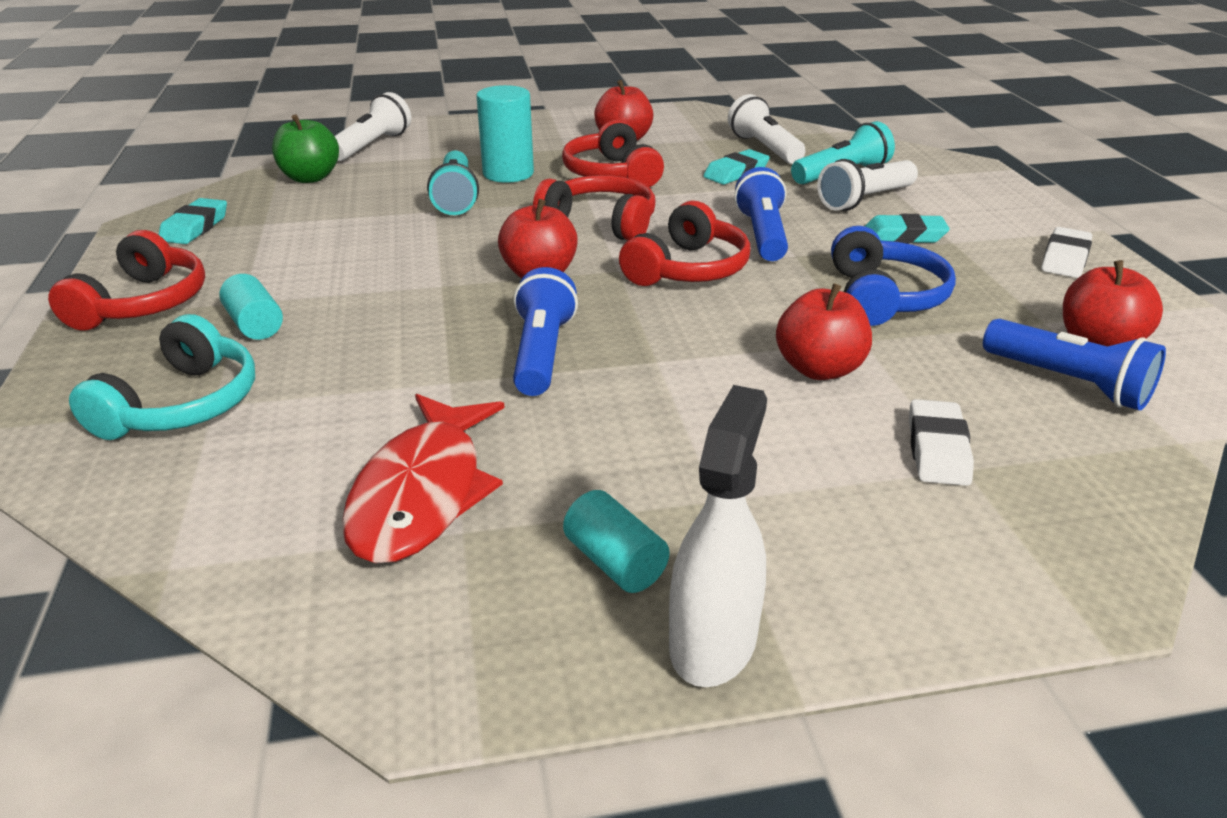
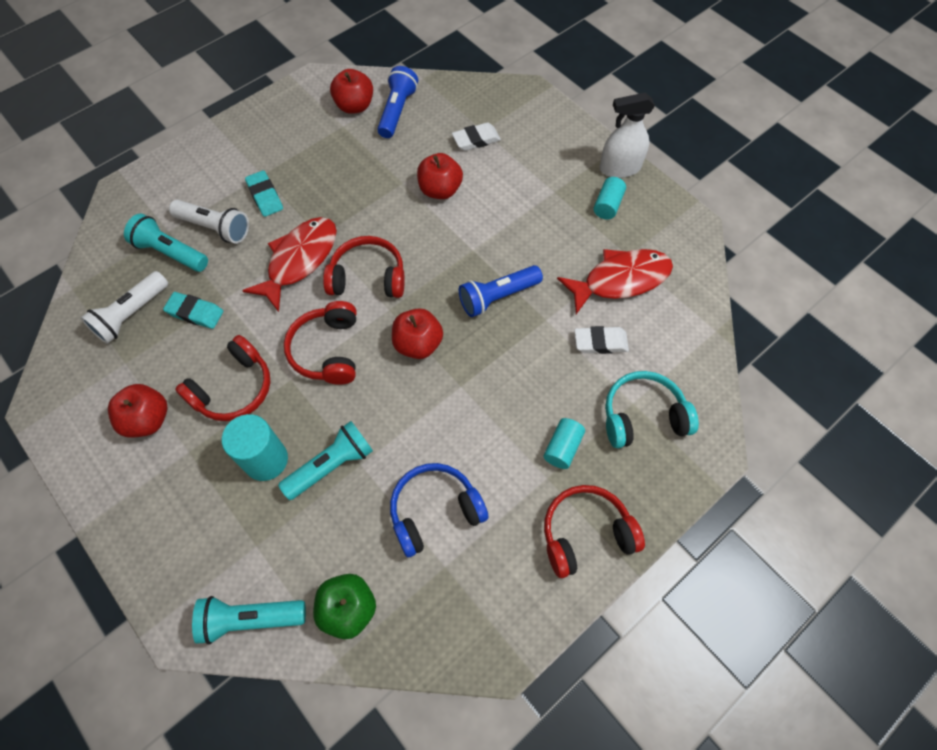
camera: 120 degrees left, 30 degrees up
turquoise eraser [159,198,227,244] -> none
white flashlight [335,92,411,161] -> turquoise flashlight [192,596,306,645]
blue flashlight [734,167,788,261] -> red fish [242,217,337,312]
blue headphones [831,226,956,326] -> blue headphones moved to [390,463,488,557]
white eraser [1041,227,1092,278] -> white eraser moved to [574,326,629,354]

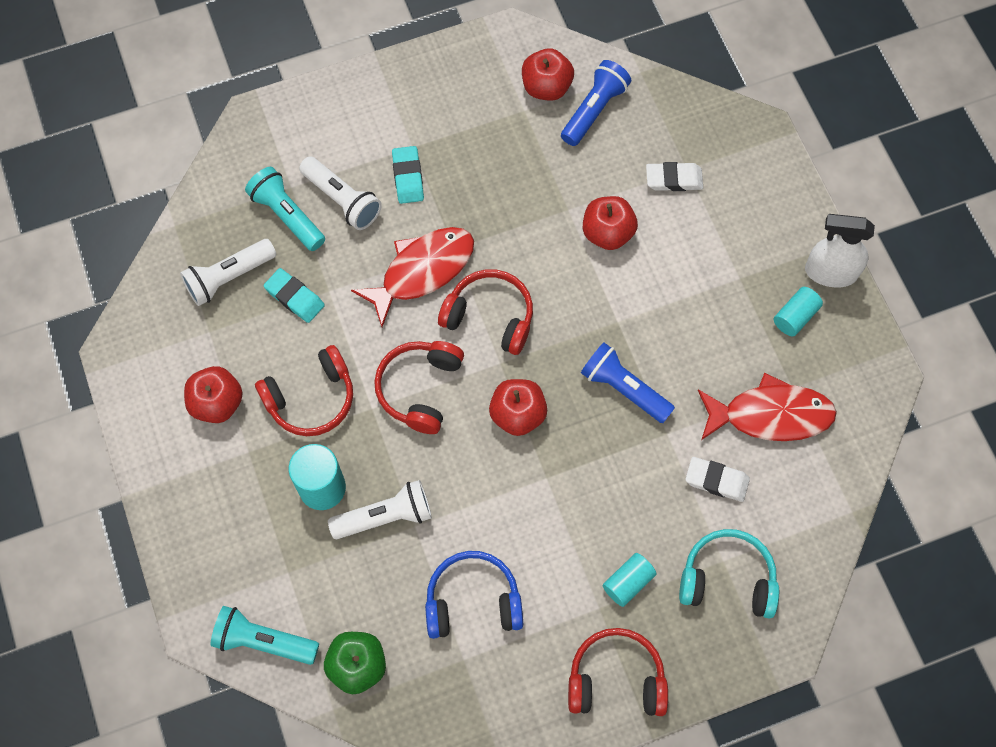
camera: 20 degrees right, 5 degrees up
turquoise flashlight [278,421,373,500] -> white flashlight [328,480,432,539]
blue flashlight [459,265,543,317] -> blue flashlight turned 45 degrees clockwise [581,343,675,423]

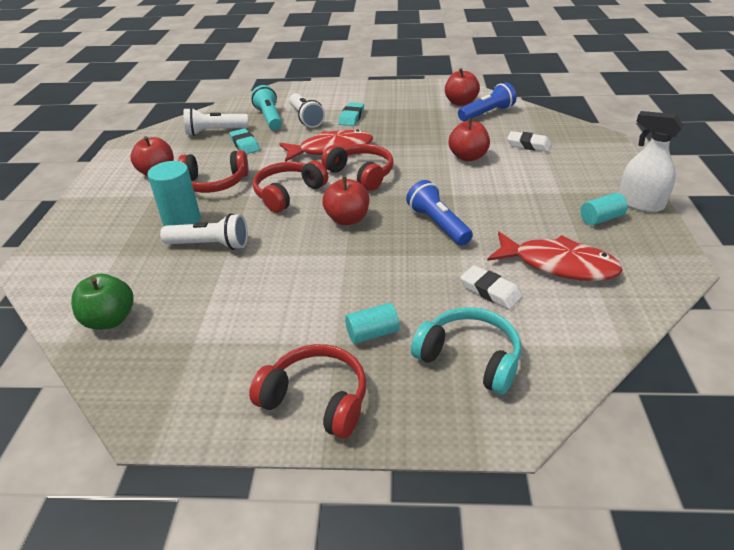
camera: 25 degrees right, 30 degrees down
turquoise flashlight [210,606,319,665] -> none
blue headphones [425,551,523,639] -> none

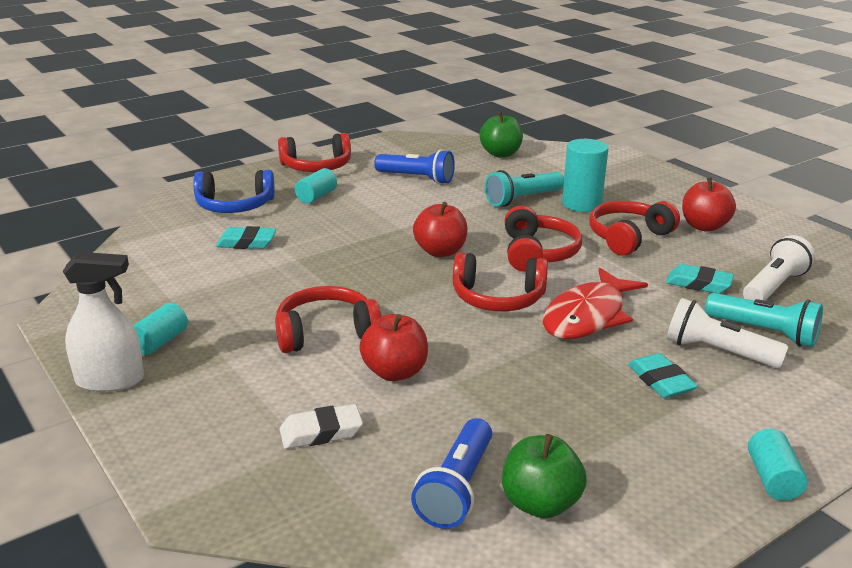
camera: 140 degrees right, 10 degrees down
white flashlight [160,213,248,250] -> turquoise flashlight [485,170,564,207]
blue flashlight [406,180,473,246] -> blue flashlight moved to [374,149,455,184]
turquoise headphones [411,307,521,395] -> blue headphones [193,170,275,213]
red apple [445,68,480,106] -> green apple [502,434,587,518]
white eraser [461,265,523,309] -> turquoise eraser [216,226,276,249]
red fish [487,232,623,281] -> none
none -> red headphones [275,286,382,353]
none -> turquoise cylinder [748,429,808,501]

